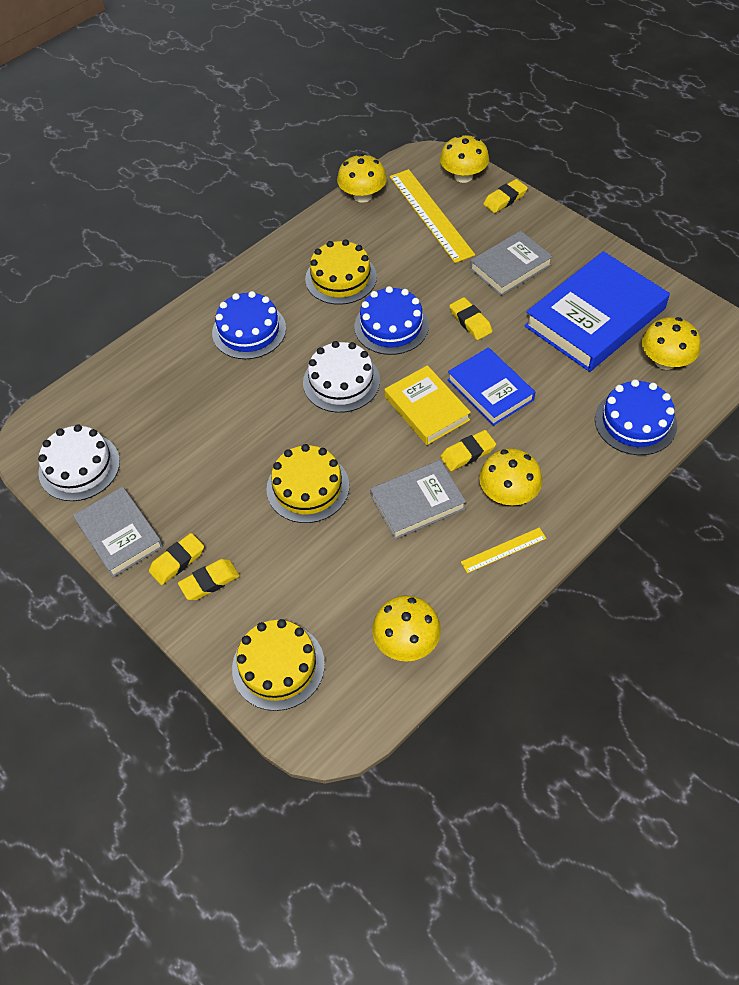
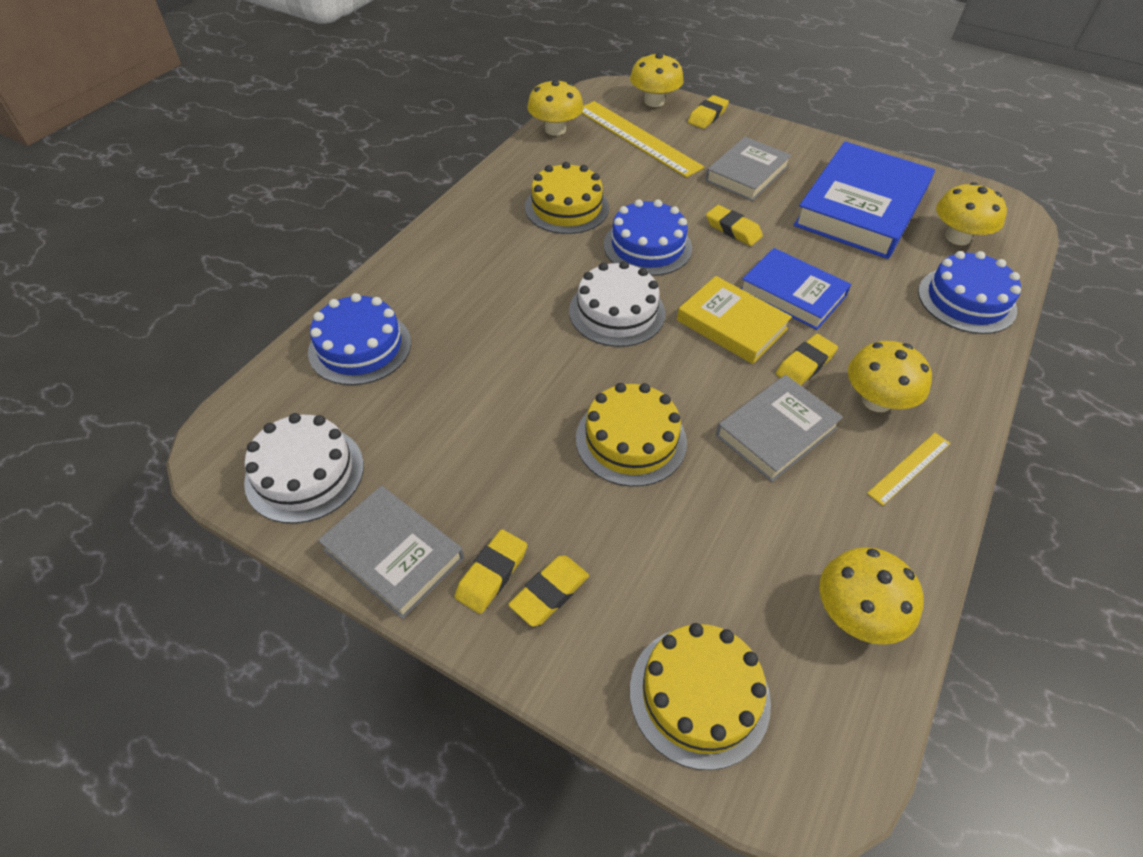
camera: 20 degrees left, 5 degrees down
blue cake [212,291,286,359] -> blue cake moved to [308,293,411,385]

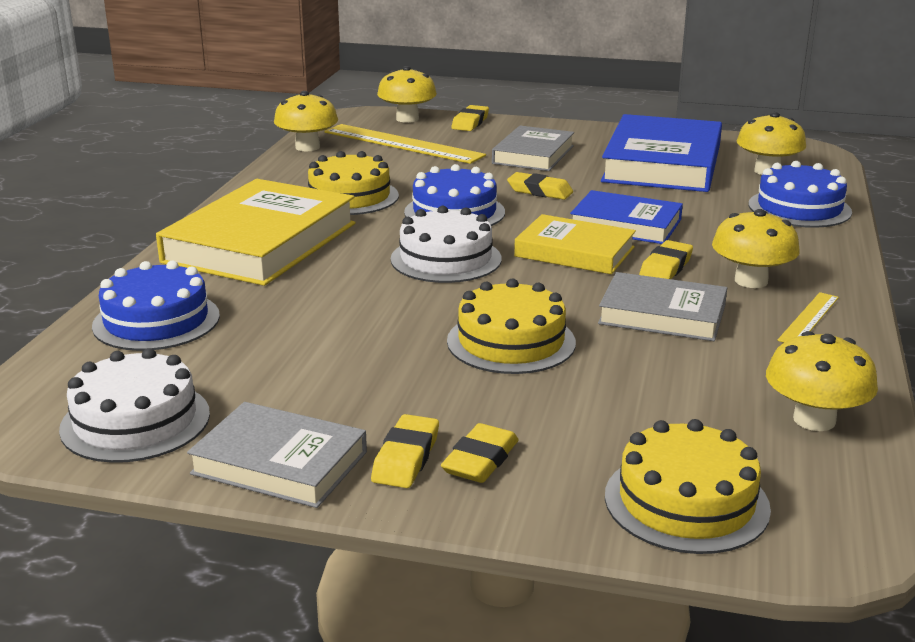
camera: 15 degrees left, 25 degrees down
grey book [716,375,843,482] -> grey book turned 75 degrees clockwise [598,272,727,341]
none -> yellow book [156,179,355,286]

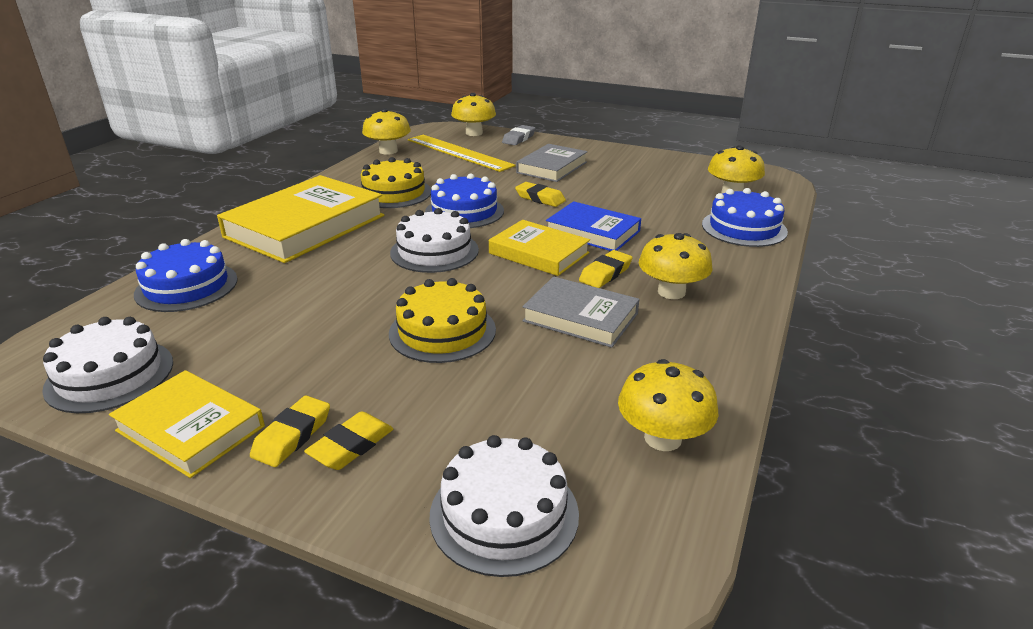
camera: 10 degrees right, 5 degrees up
grey book [187,402,367,508] -> yellow book [109,370,265,478]
yellow eraser [451,105,489,131] -> grey eraser [502,125,535,145]
blue book [601,114,722,192] -> none
yellow cake [605,419,771,554] -> white cake [429,435,579,577]
yellow ruler [777,292,839,342] -> none

